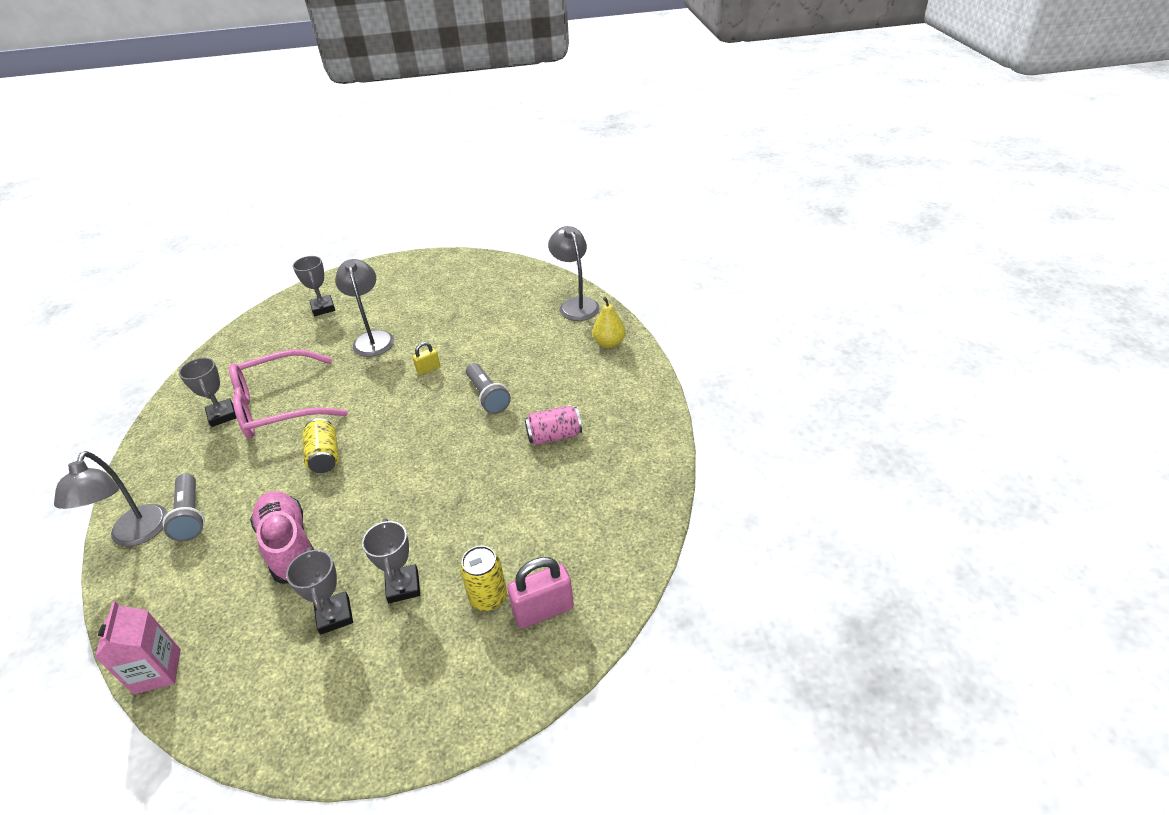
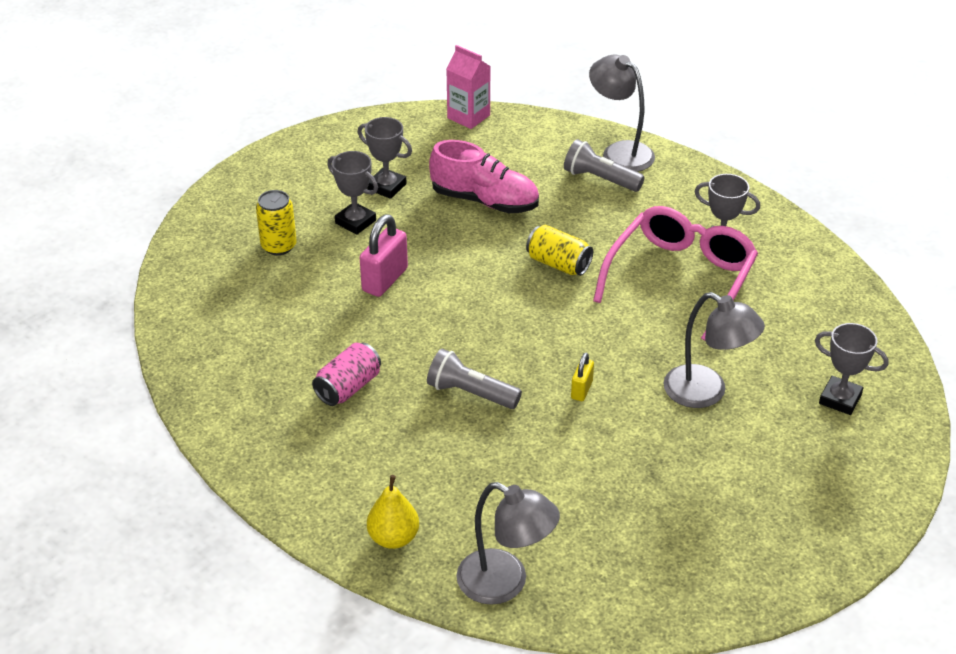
camera: 140 degrees right, 0 degrees up
pink padlock [507,557,574,629] -> pink padlock moved to [360,215,408,297]

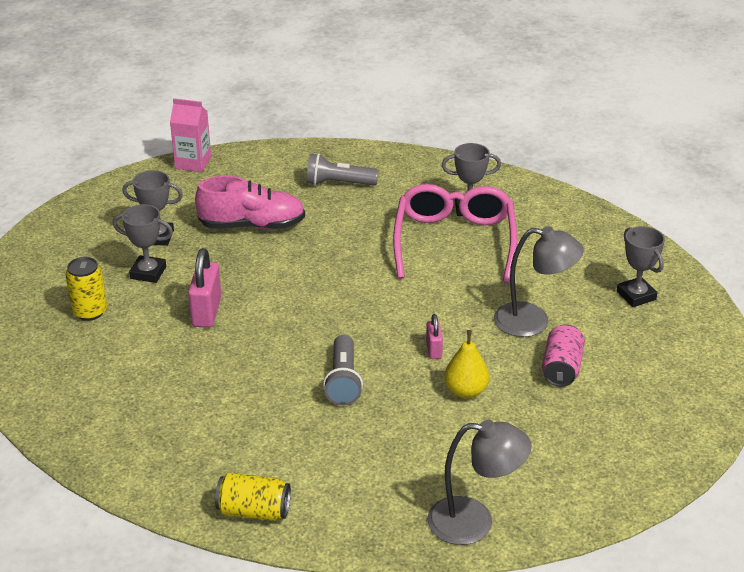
camera: 25 degrees left, 5 degrees down
pink can [312,343,381,406] -> pink can moved to [542,325,585,387]
yellow pear [367,475,419,549] -> yellow pear moved to [444,330,489,398]
grey flashlight [427,349,522,409] -> grey flashlight turned 90 degrees counterclockwise [323,335,363,405]
yellow can [526,225,593,276] -> yellow can moved to [215,473,291,521]
yellow padlock [571,353,594,401] -> pink padlock [426,314,443,359]
grey lamp [589,54,655,172] -> none
grey trophy [815,323,888,415] -> grey trophy turned 60 degrees clockwise [617,226,665,307]

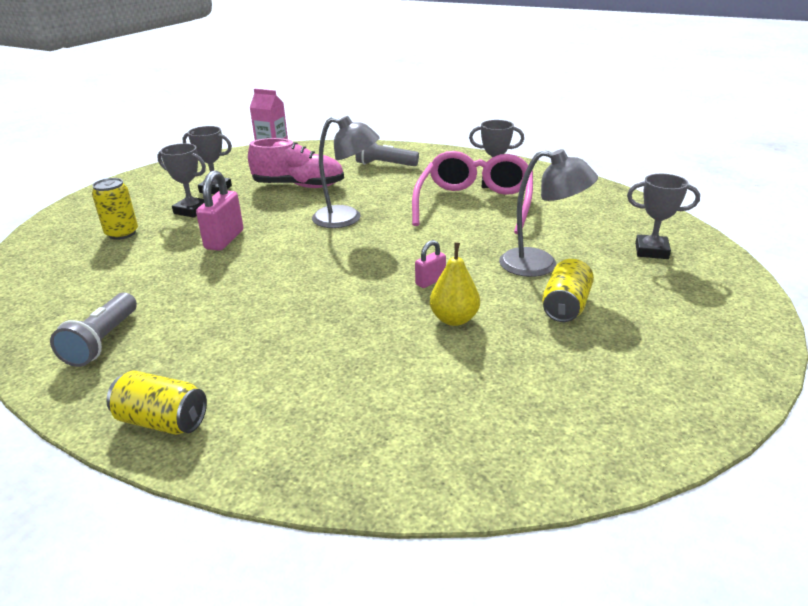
camera: 10 degrees right, 5 degrees down
grey flashlight [323,335,363,405] -> grey flashlight moved to [50,293,137,367]
pink padlock [426,314,443,359] -> pink padlock turned 45 degrees clockwise [415,240,446,288]
grey lamp [427,420,532,545] -> grey lamp moved to [312,116,380,228]
pink can [542,325,585,387] -> yellow can [542,259,594,322]
grey trophy [617,226,665,307] -> grey trophy turned 60 degrees counterclockwise [627,174,700,259]

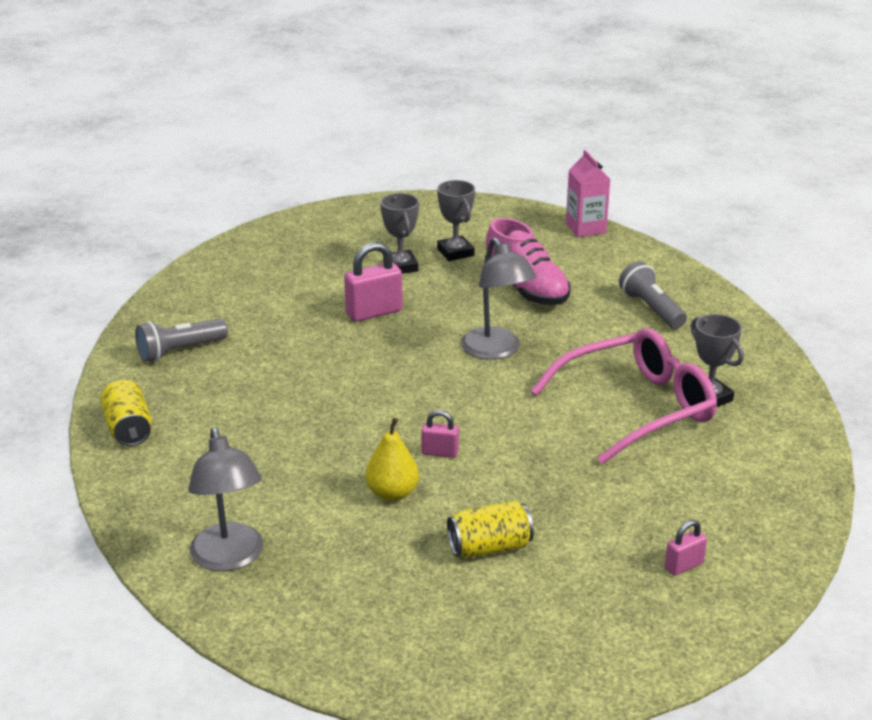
camera: 50 degrees right, 0 degrees up
yellow can [92,178,138,240] -> none
grey lamp [499,149,598,277] -> grey lamp moved to [189,427,263,571]
grey trophy [627,174,700,259] -> pink padlock [665,520,707,576]

